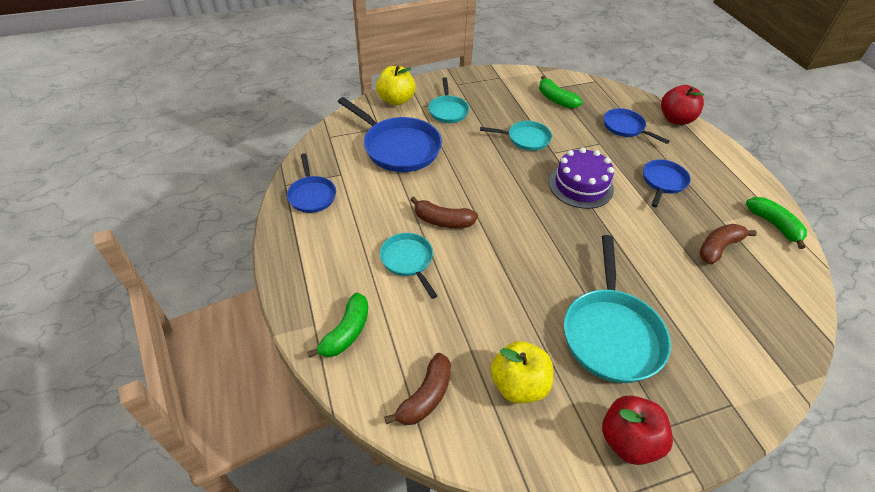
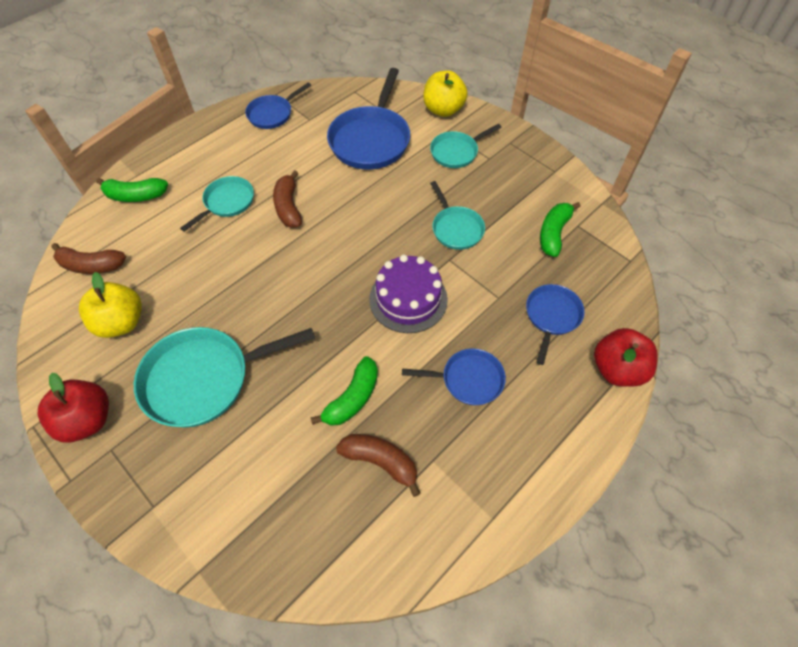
camera: 65 degrees right, 10 degrees up
green banana [746,197,807,249] -> green banana moved to [311,356,378,426]

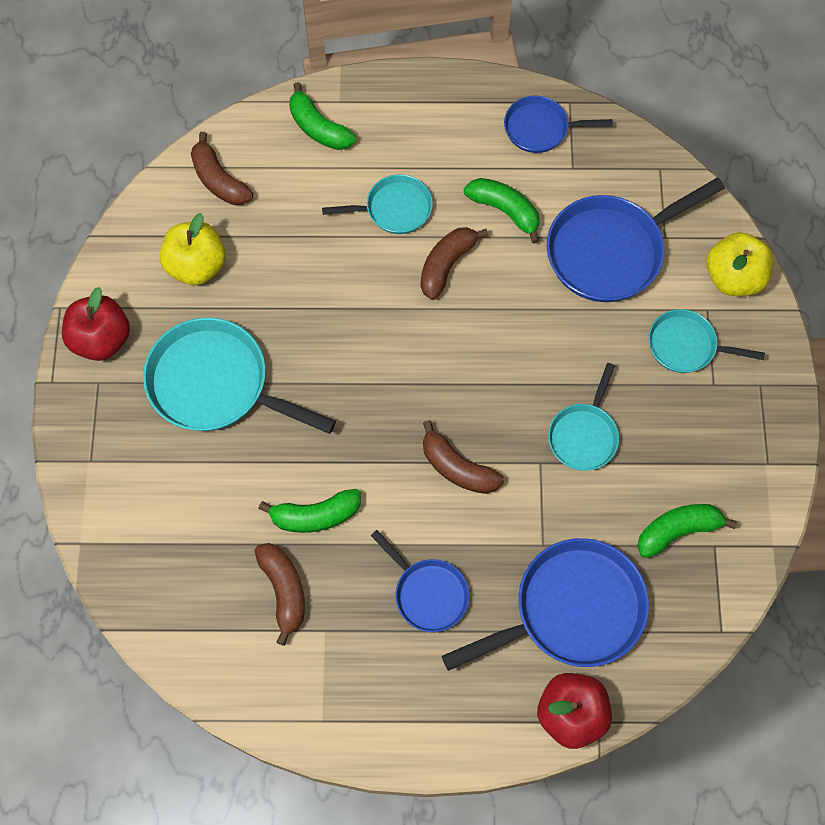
camera: 45 degrees right, 10 degrees up
purple cake [369,254,448,333] -> brown banana [423,420,504,494]
blue pan [526,284,585,365] -> blue pan [442,538,649,671], size x1.75
none -> green banana [464,178,540,244]

